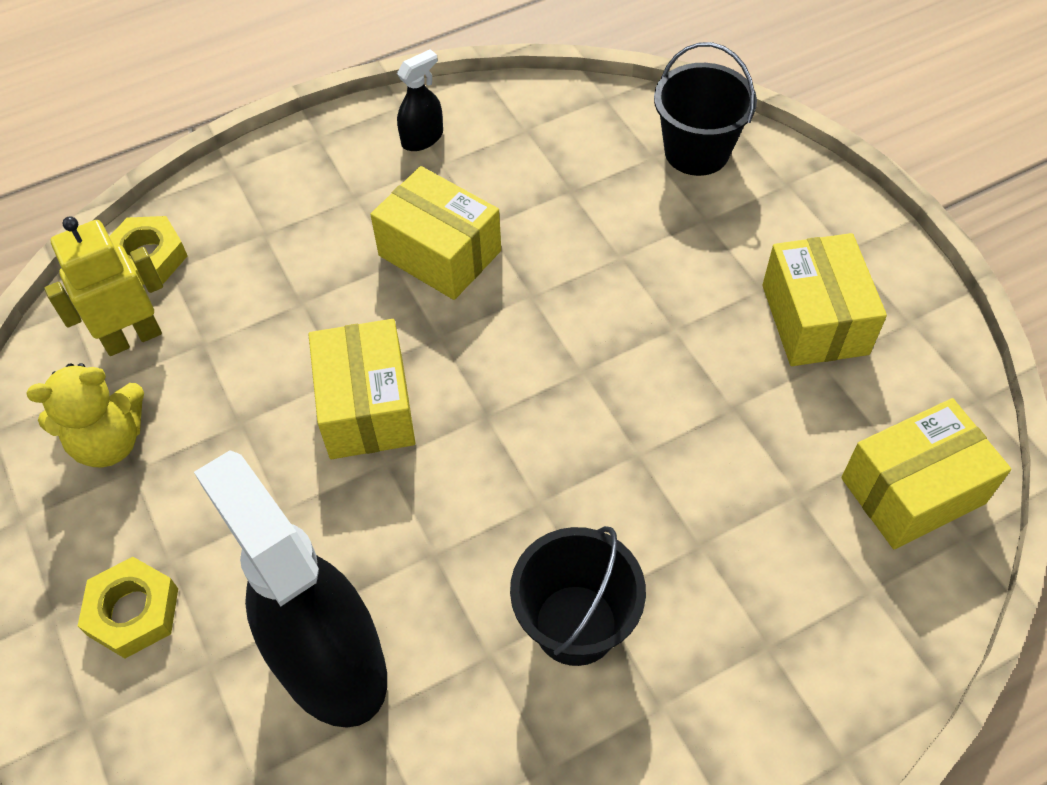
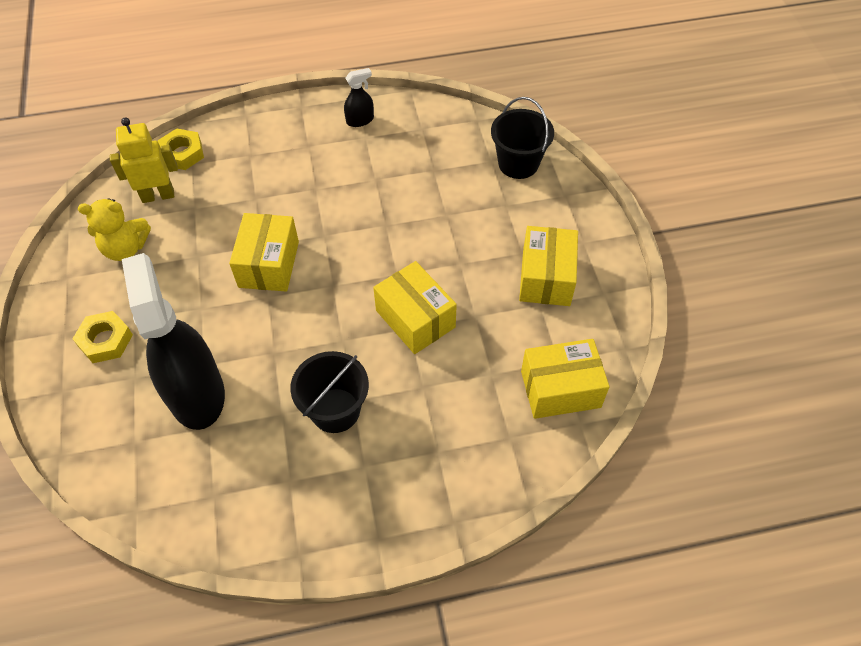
camera: 15 degrees right, 0 degrees up
yellow box [370,166,501,300] -> yellow box moved to [373,261,457,354]

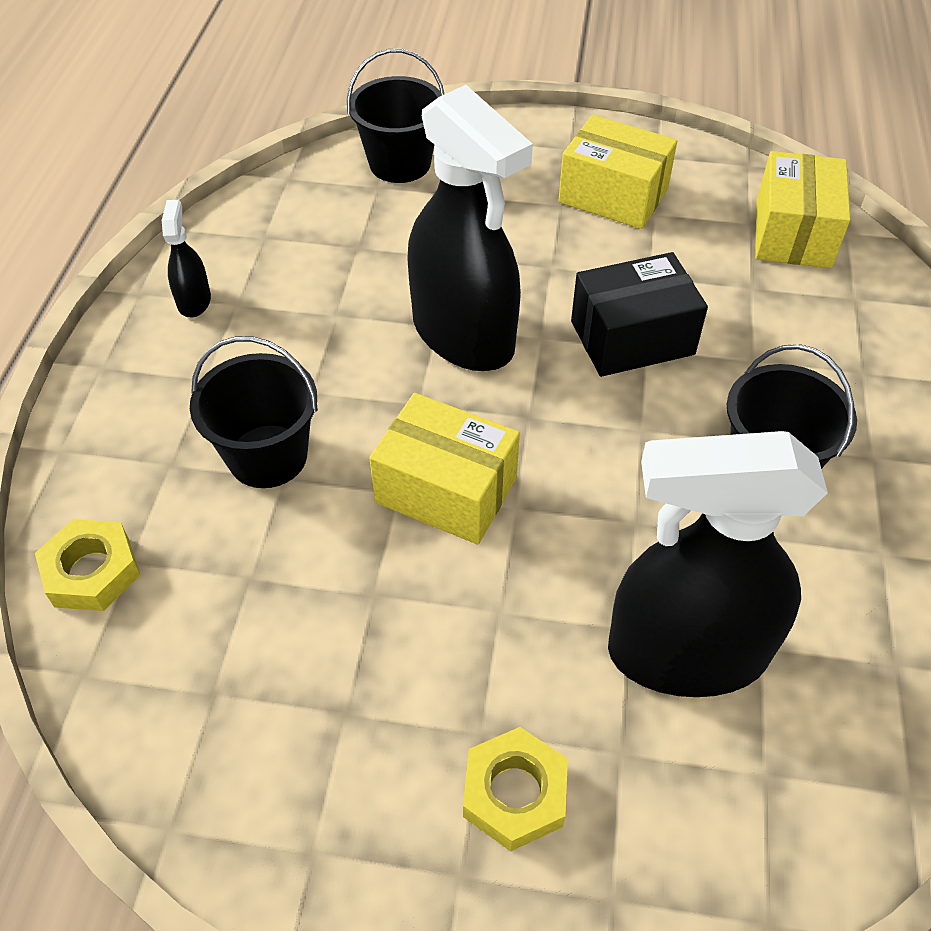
camera: 70 degrees left, 5 degrees down
yellow teddy bear [78,198,151,261] -> none
yellow robot [110,118,178,203] -> none
yellow box [373,261,457,354] -> black box [571,252,708,377]
none -> black bucket [190,336,318,488]
none -> black spray bottle [407,85,533,371]

